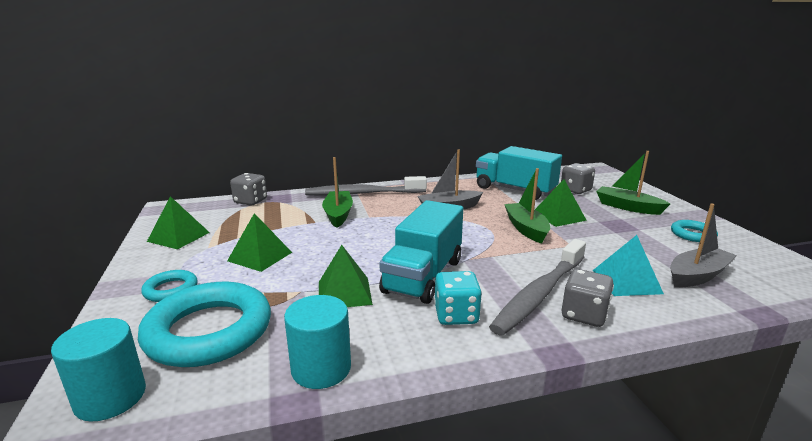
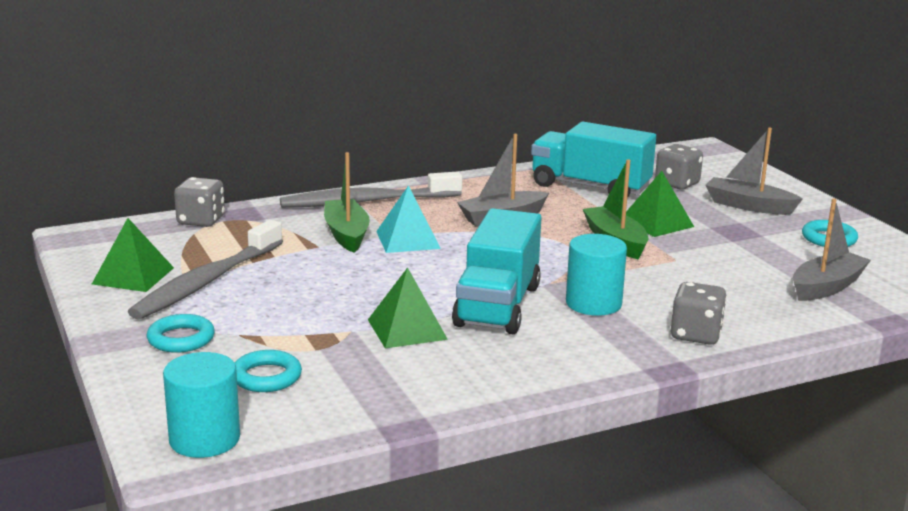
camera: 10 degrees left, 0 degrees up
turquoise ring [138,282,271,367] -> turquoise ring [234,350,302,392], size x0.48
green pyramid [227,213,292,272] -> none
turquoise cylinder [284,295,351,389] -> turquoise cylinder moved to [566,234,627,316]
turquoise dice [434,271,482,325] -> none
grey toothbrush [489,239,586,336] -> grey toothbrush moved to [128,220,283,320]
turquoise pyramid [593,235,664,296] -> turquoise pyramid moved to [376,185,441,253]
green boat [596,151,671,215] -> grey boat [705,127,803,215]

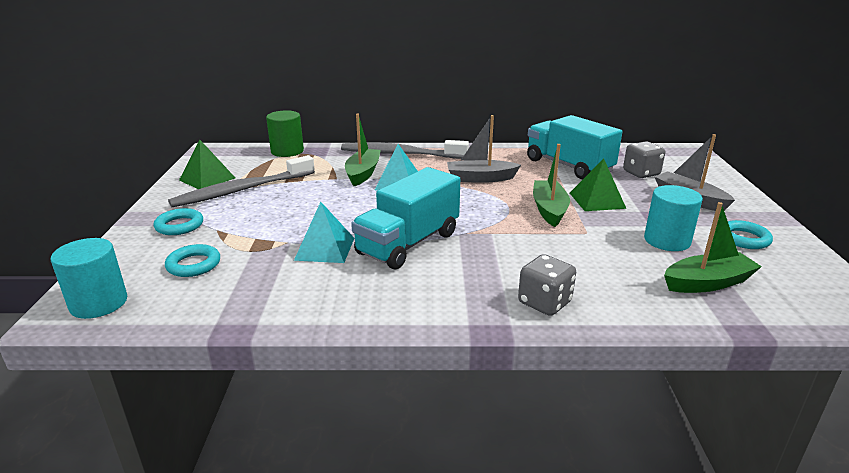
camera: 25 degrees right, 5 degrees up
grey dice [174,177,225,227] -> green cylinder [266,110,304,157]
green pyramid [368,267,448,349] -> turquoise pyramid [294,202,354,263]
turquoise cylinder [566,234,627,316] -> turquoise cylinder moved to [644,185,703,251]
grey boat [793,198,871,301] -> green boat [664,202,762,293]

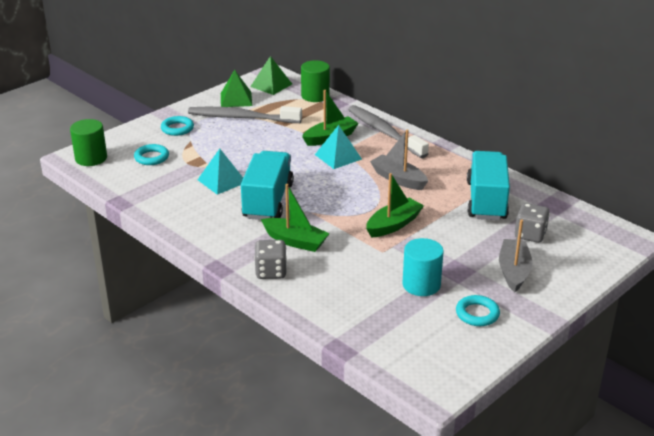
camera: 45 degrees right, 5 degrees up
turquoise cylinder [51,238,127,319] -> green cylinder [70,119,107,166]
turquoise truck [351,167,460,269] -> turquoise truck turned 105 degrees clockwise [241,151,294,220]
green pyramid [570,159,626,211] -> green pyramid moved to [250,56,292,95]
green boat [664,202,762,293] -> green boat moved to [261,184,330,252]

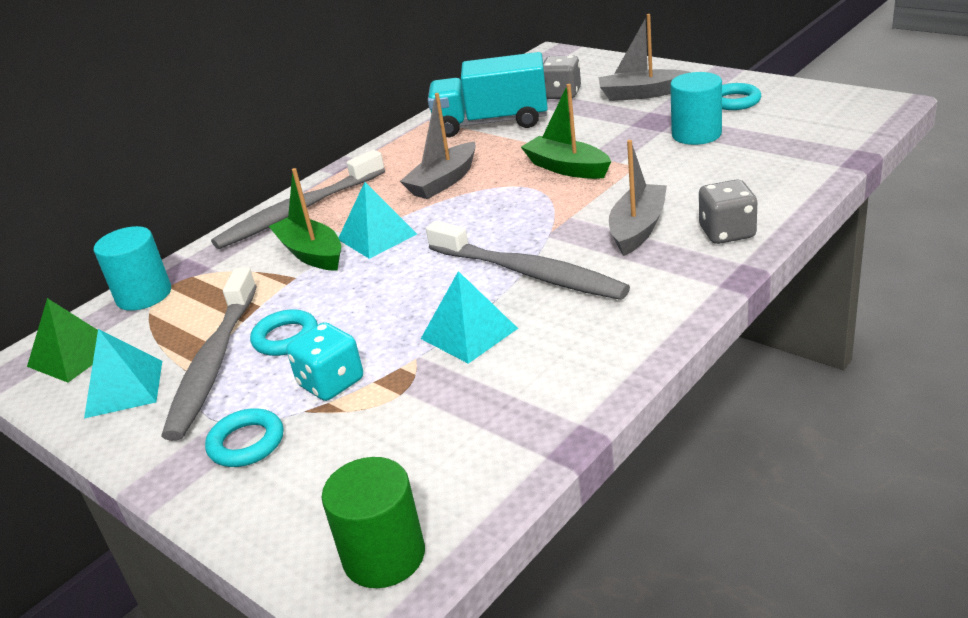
camera: 90 degrees left, 0 degrees up
turquoise ring [134,144,169,165] -> turquoise ring moved to [250,309,318,356]
green pyramid [221,70,252,107] -> turquoise pyramid [84,329,162,418]
turquoise truck [241,151,294,220] -> grey toothbrush [426,221,630,300]
green boat [261,184,330,252] -> grey boat [609,140,667,256]
green cylinder [301,60,330,102] -> turquoise cylinder [94,226,171,311]
none -> turquoise dice [286,322,363,401]

